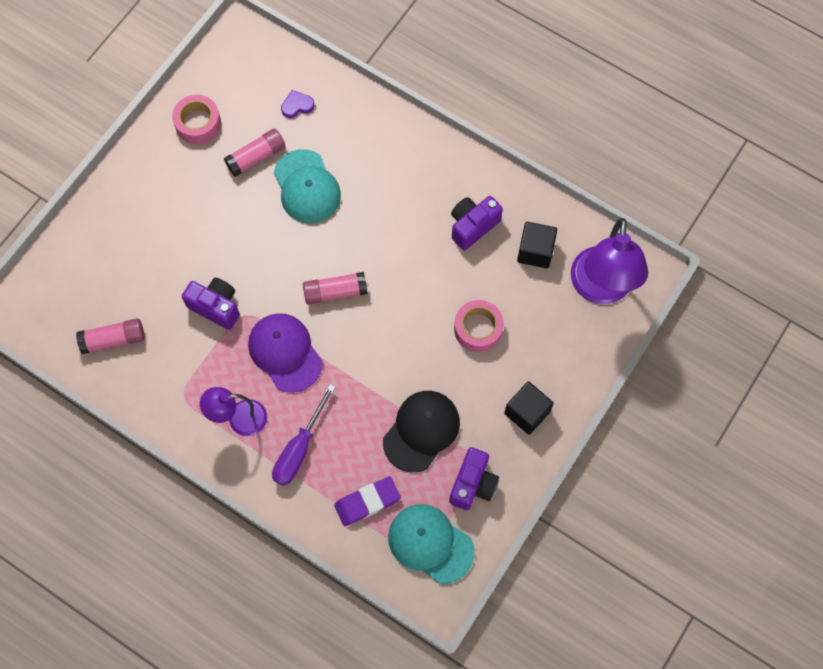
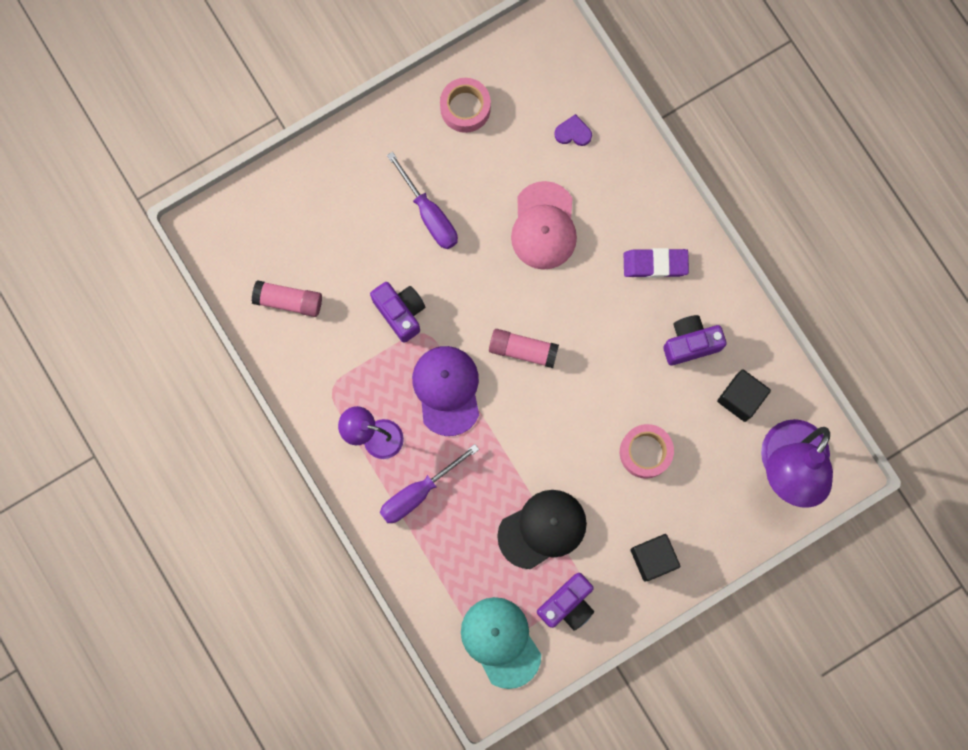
camera: 25 degrees right, 10 degrees up
pink glue stick [224,128,285,177] -> none
turquoise cap [274,149,341,223] -> pink cap [511,181,577,270]
purple eraser [334,476,401,526] -> purple eraser moved to [624,248,689,278]
none -> purple screwdriver [387,152,458,249]

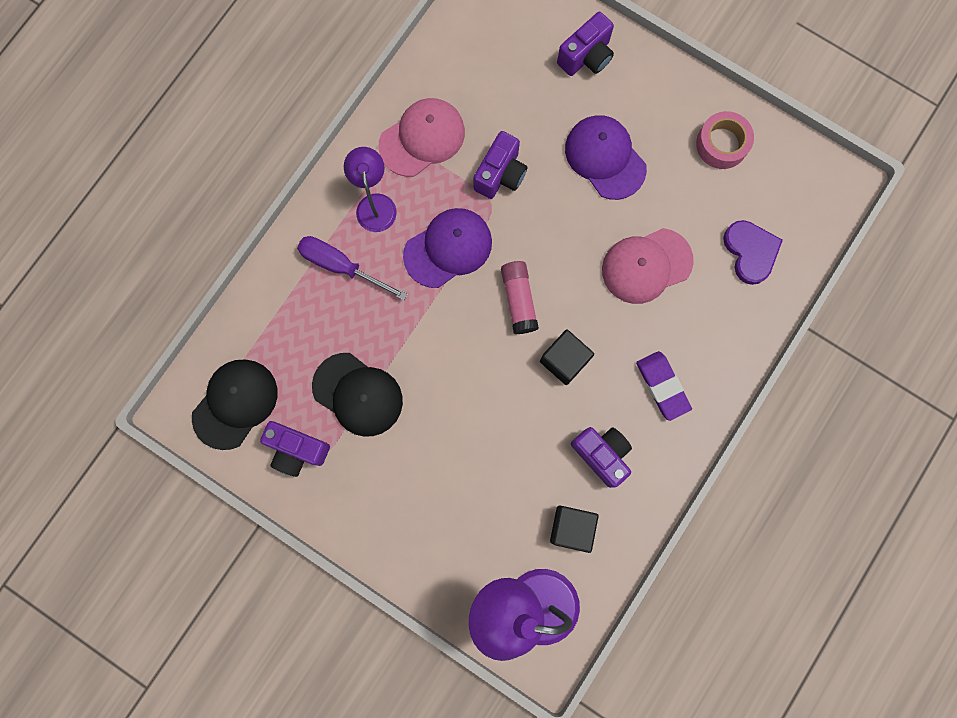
camera: 65 degrees right, 0 degrees up
pink glue stick [252,280,322,317] -> none
purple screwdriver [387,152,458,249] -> purple cap [565,115,647,200]
turquoise cap [461,597,541,689] -> black cap [192,360,278,450]
purple heart [554,114,592,146] -> purple heart [723,220,783,285], size x1.66
pink tape [620,424,674,479] -> none
black cube [630,534,680,582] -> black cube moved to [540,330,594,385]
none -> pink cap [378,98,465,177]
none -> purple camera [557,12,614,76]

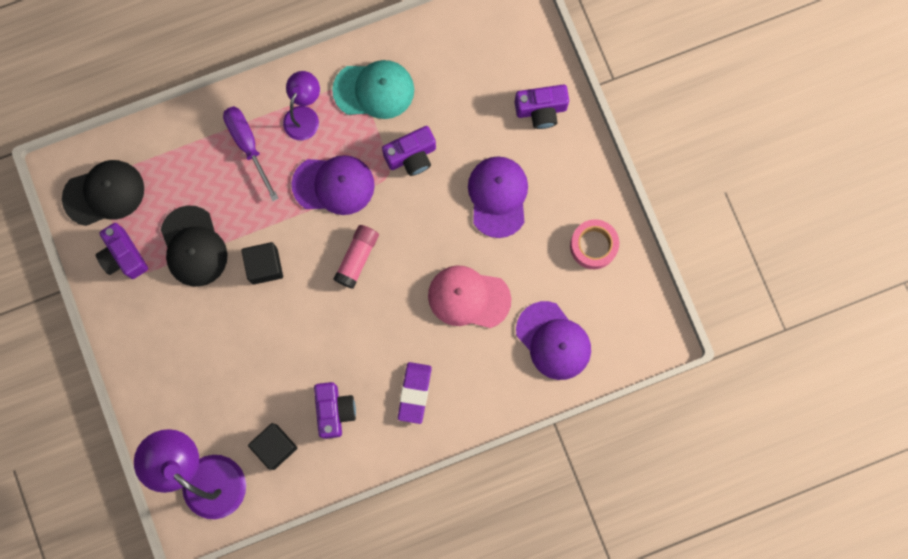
camera: 35 degrees right, 0 degrees up
pink cap [378,98,465,177] -> turquoise cap [332,60,414,119]
black cube [540,330,594,385] -> black cube moved to [241,242,283,285]
purple heart [723,220,783,285] -> purple cap [516,301,591,380]

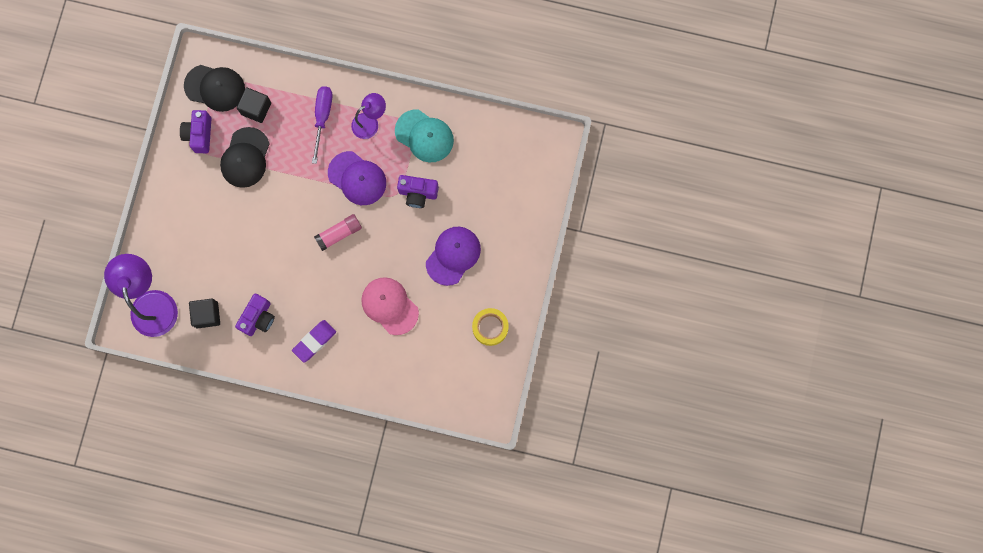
camera: 35 degrees right, 0 degrees up
black cube [241,242,283,285] -> black cube moved to [237,87,271,123]
purple camera [515,85,569,129] -> none
purple cap [516,301,591,380] -> none
pink tape [570,219,619,269] -> yellow tape [472,308,509,346]

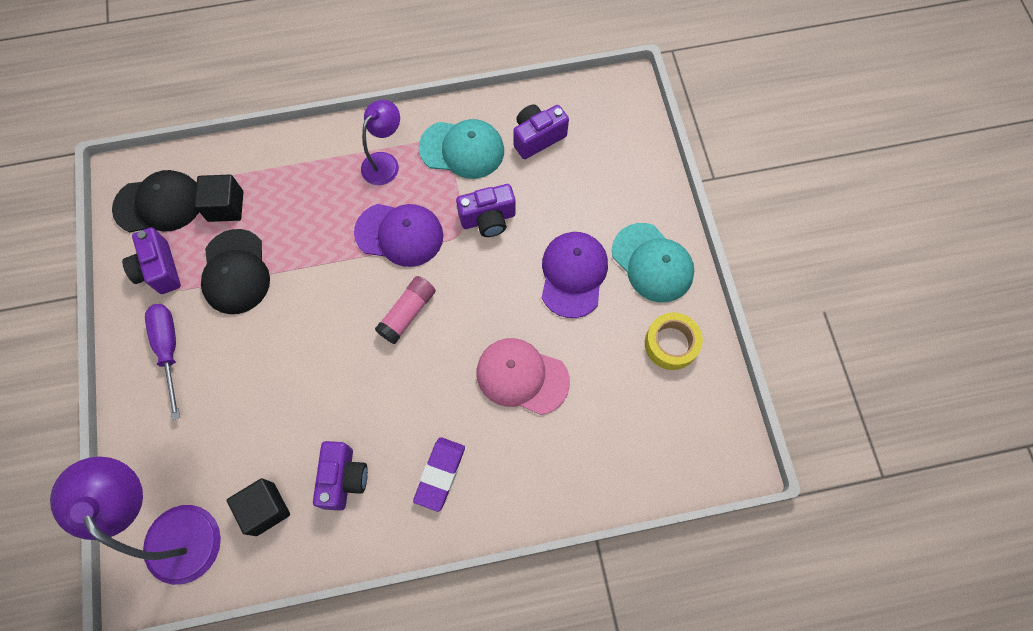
camera: 25 degrees left, 10 degrees down
purple screwdriver [312,86,333,164] -> purple screwdriver moved to [145,304,180,420]
none -> purple camera [514,104,569,159]
none -> turquoise cap [612,223,694,302]

